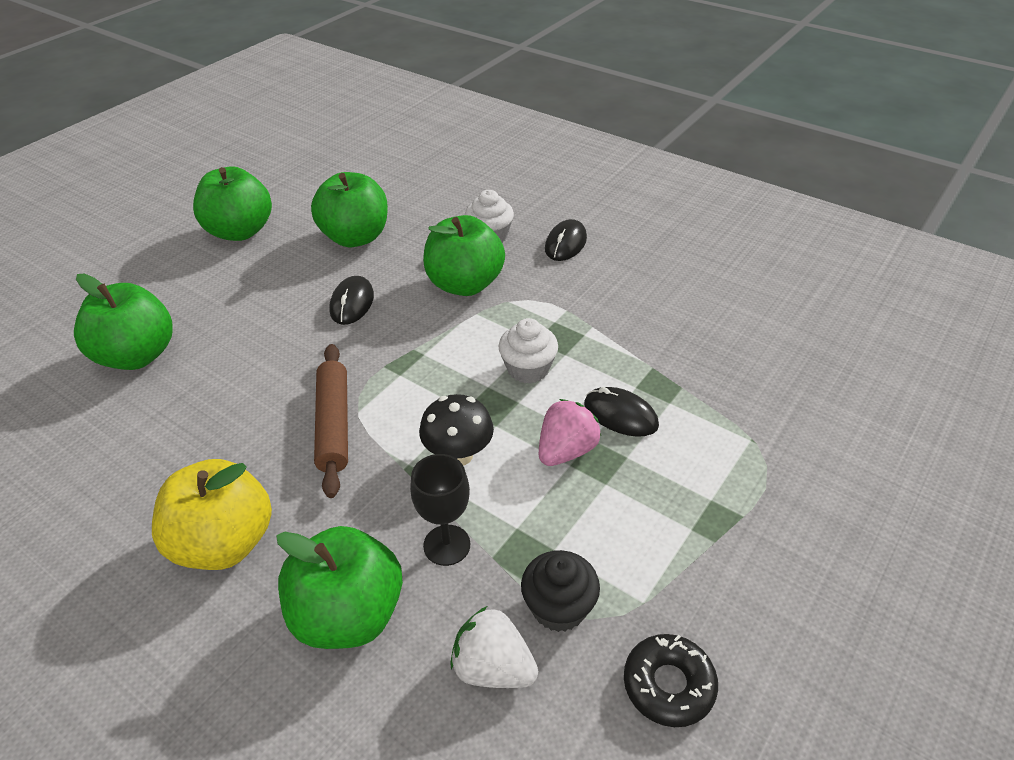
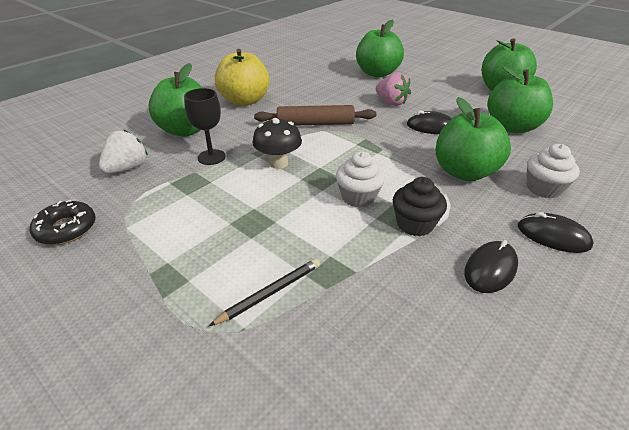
camera: 95 degrees right, 5 degrees down
black cupcake [521,550,600,632] -> black cupcake moved to [393,177,447,236]
pink strawberry [539,399,601,466] -> pink strawberry moved to [376,72,411,106]
black mouse [584,387,659,437] -> black mouse moved to [464,240,518,293]
none -> black pencil [209,259,320,326]

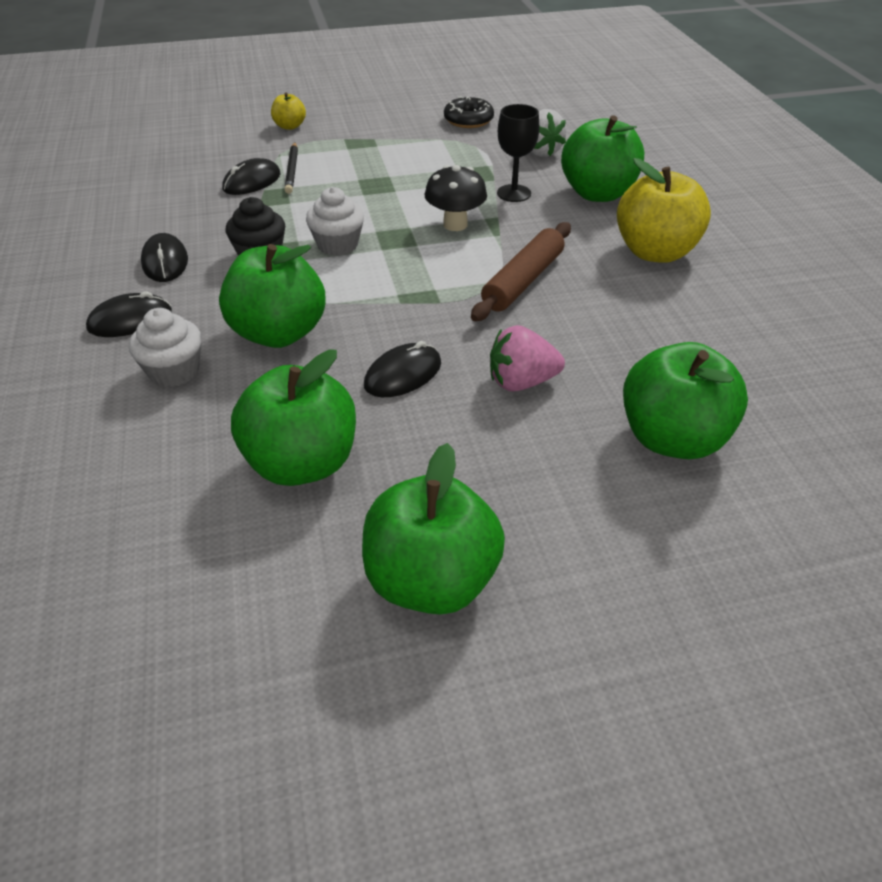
camera: 125 degrees right, 5 degrees up
none -> black mouse [222,158,281,195]
none -> yellow apple [271,92,306,130]

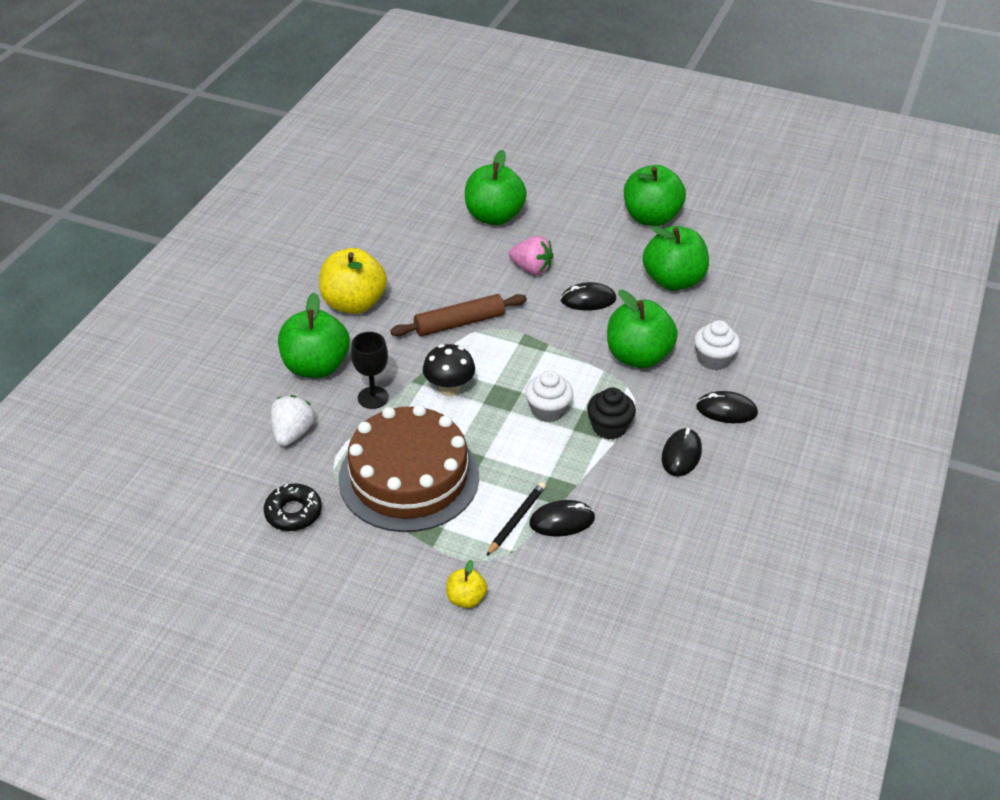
camera: 145 degrees left, 0 degrees up
none -> brown cake [339,405,479,532]

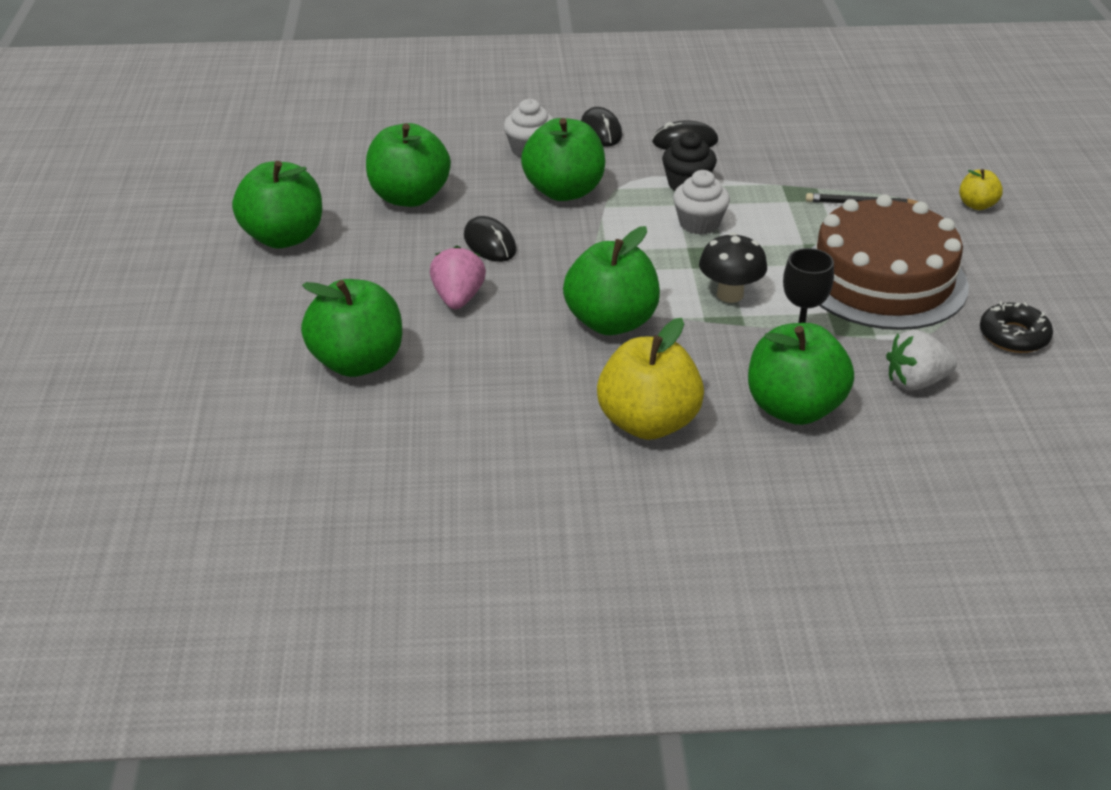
camera: 115 degrees left, 5 degrees down
brown rolling pin [390,294,527,336] -> green apple [563,226,660,335]
black mouse [529,500,595,537] -> none

